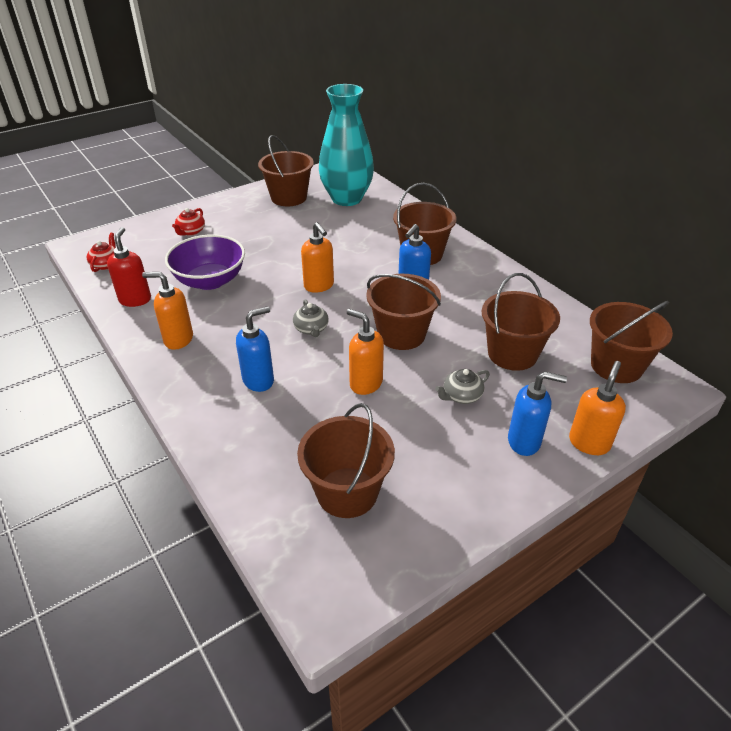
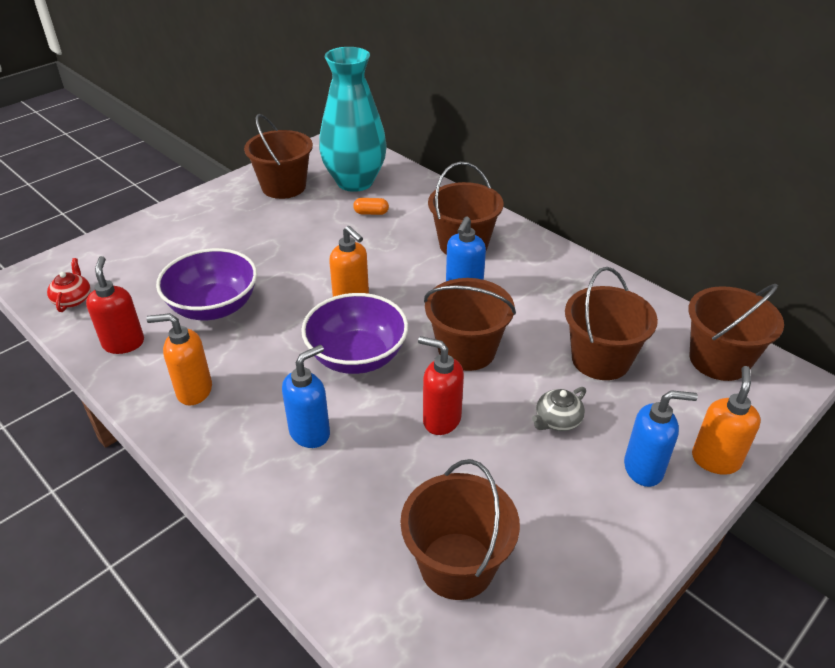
camera: 10 degrees left, 0 degrees up
red teapot [172,208,205,236] -> none
grey teapot [293,299,329,337] -> purple bowl [301,293,408,374]
orange soap dispenser [347,309,384,395] -> red soap dispenser [418,336,464,435]
none -> orange capsule [353,198,389,215]

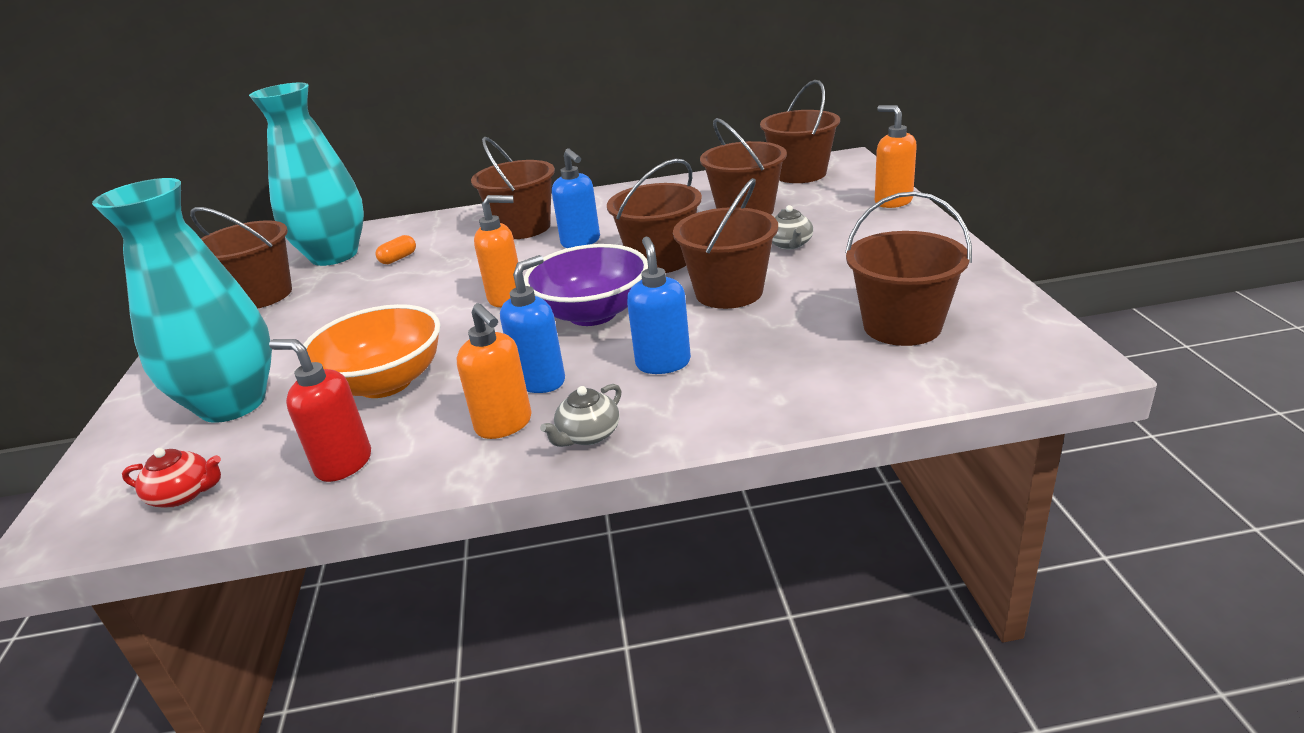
camera: 50 degrees left, 10 degrees down
red teapot [47,258,91,312] -> red teapot turned 150 degrees clockwise [122,448,221,508]
orange soap dispenser [146,313,212,406] -> orange soap dispenser turned 75 degrees counterclockwise [456,303,532,439]
purple bowl [156,248,257,320] -> orange bowl [303,304,440,398]
red soap dispenser [418,336,464,435] -> brown bucket [673,178,778,309]
blue soap dispenser [624,390,698,487] -> blue soap dispenser moved to [500,255,565,393]
none -> turquoise vase [92,178,272,423]
none -> grey teapot [540,384,621,447]

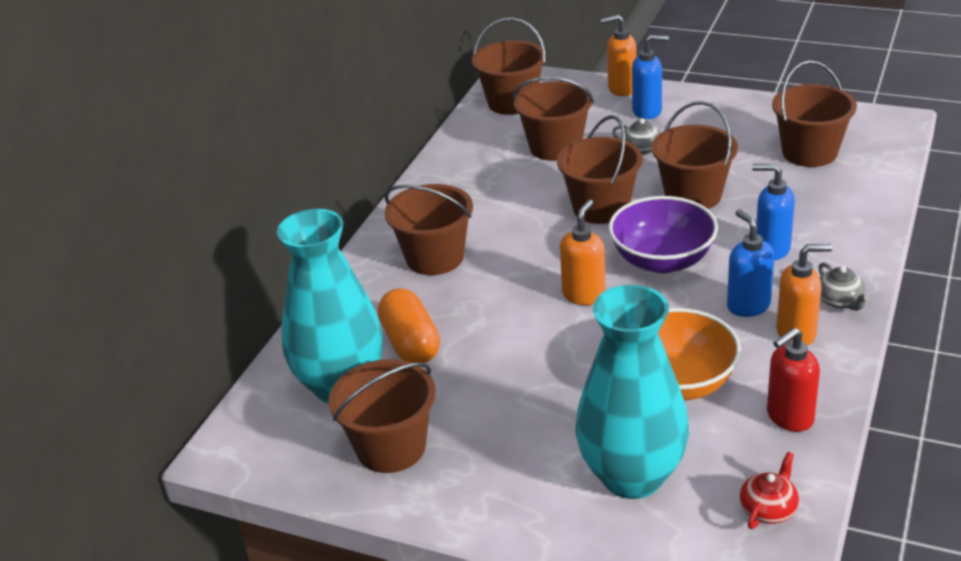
camera: 60 degrees left, 5 degrees up
orange capsule [376,235,416,264] -> orange capsule [378,288,440,363], size x2.03
blue soap dispenser [552,148,600,248] -> blue soap dispenser moved to [632,35,669,119]

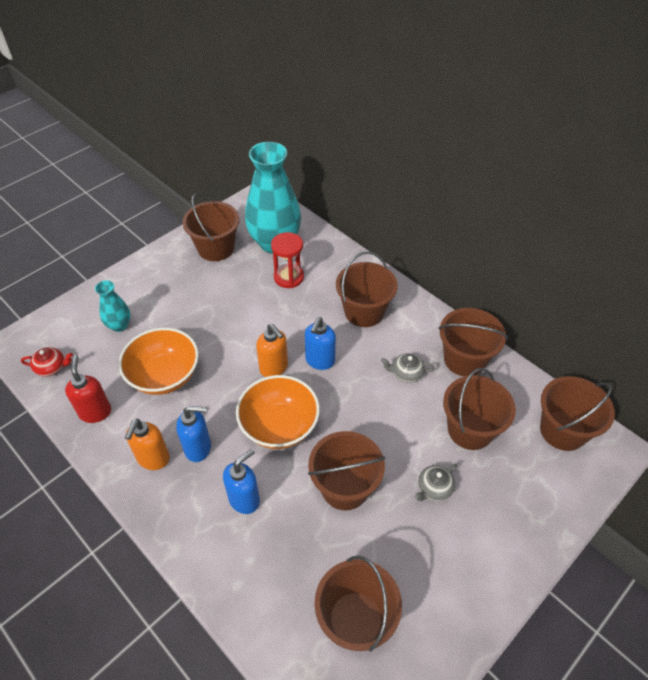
camera: 110 degrees right, 15 degrees up
orange capsule [378,288,440,363] -> red hourglass [271,232,304,288]
brown bucket [557,115,643,224] -> brown bucket moved to [438,308,508,376]
turquoise vase [575,285,689,499] -> turquoise vase [95,280,131,332], size x0.48
orange soap dispenser [601,15,637,96] -> none
purple bowl [608,196,718,273] -> orange bowl [236,375,320,449]
blue soap dispenser [632,35,669,119] -> blue soap dispenser moved to [305,317,336,370]
red teapot [740,452,799,529] -> red teapot turned 60 degrees counterclockwise [21,347,73,377]
grey teapot [819,262,869,311] -> grey teapot moved to [381,353,435,383]

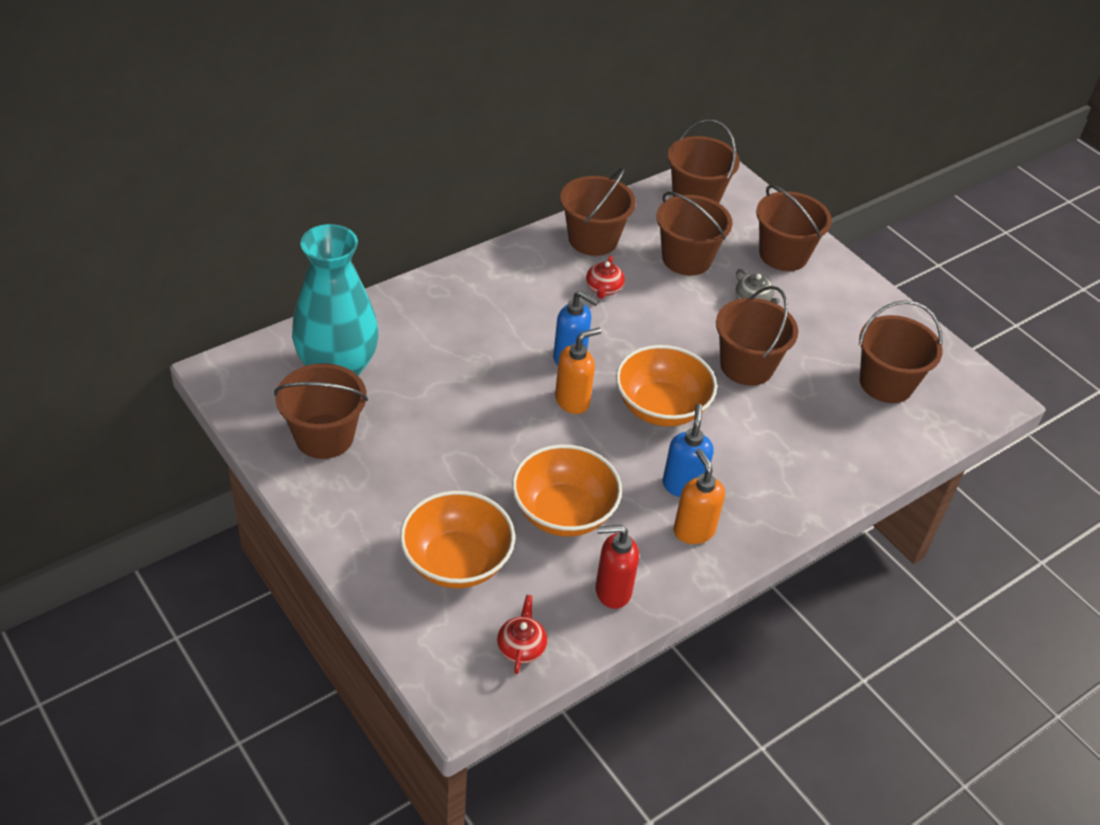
camera: 85 degrees left, 5 degrees down
turquoise vase [95,280,131,332] -> orange bowl [400,491,515,588]
orange soap dispenser [125,419,170,470] -> orange soap dispenser turned 135 degrees counterclockwise [674,449,725,544]
blue soap dispenser [223,449,260,514] -> none
red hourglass [271,232,304,288] -> none
brown bucket [336,251,398,327] -> brown bucket moved to [756,185,832,271]
grey teapot [381,353,435,383] -> red teapot [586,256,625,299]

